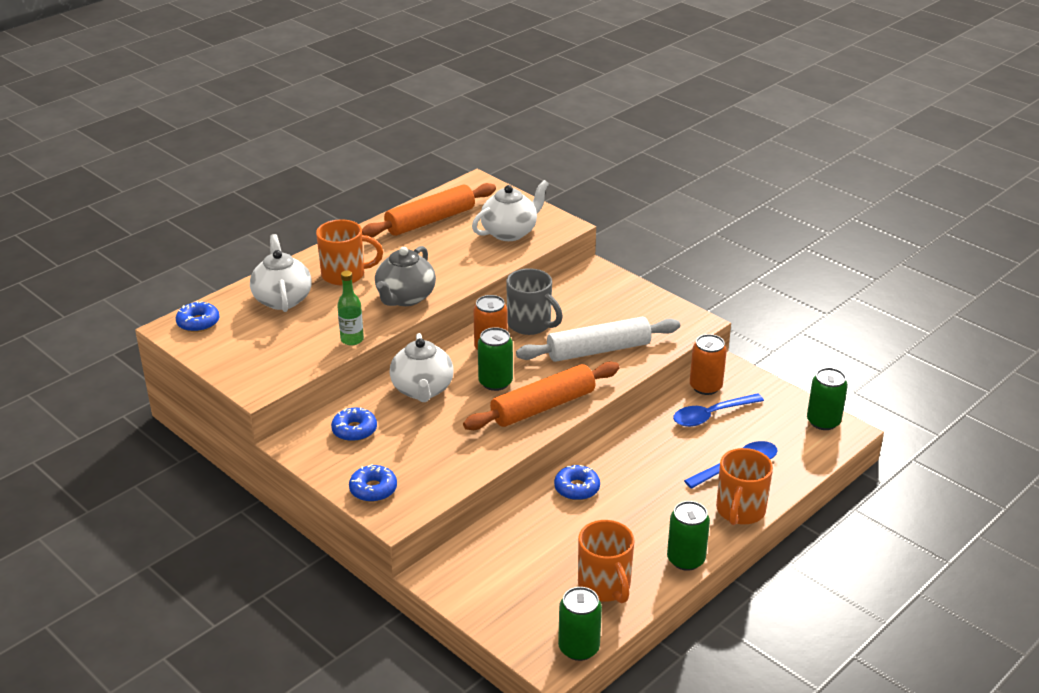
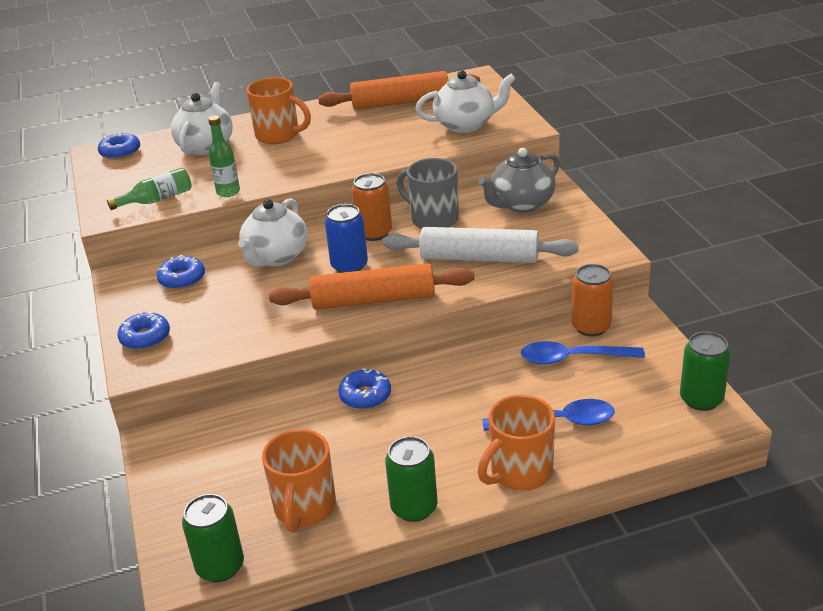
camera: 30 degrees right, 0 degrees up
grey teapot [375,246,436,306] -> grey teapot moved to [479,148,560,213]
green can [478,327,513,391] -> blue can [325,204,368,273]
grey mug [506,268,563,335] -> grey mug turned 150 degrees clockwise [397,158,459,229]
none -> green bottle [107,168,192,210]

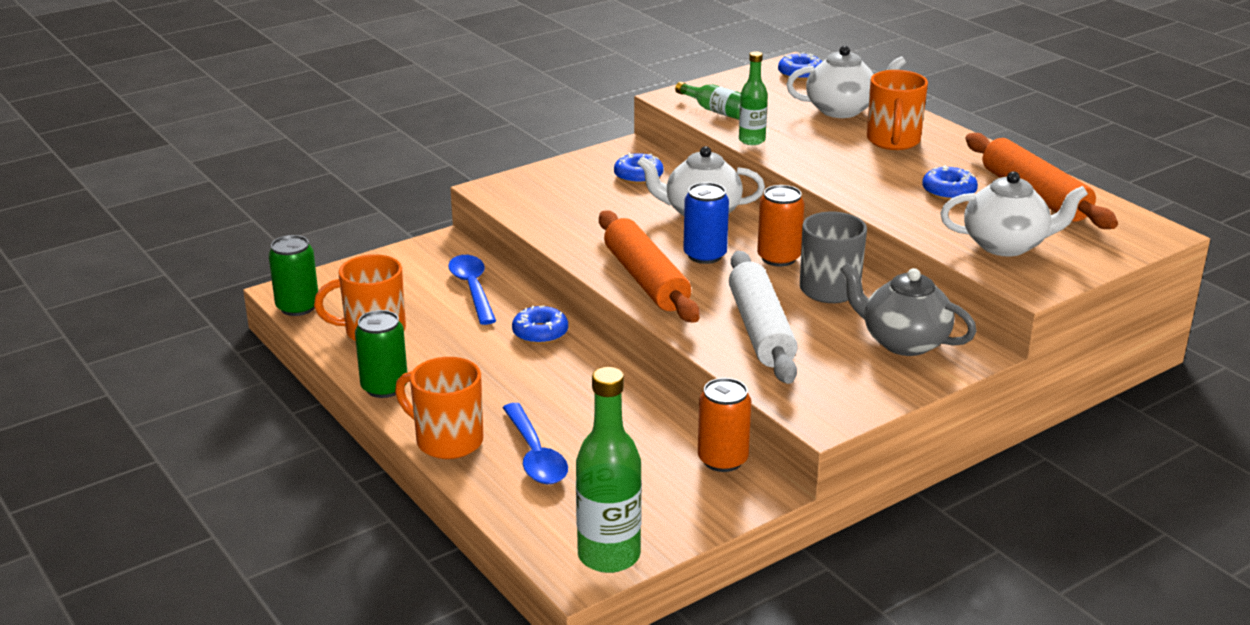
camera: 70 degrees right, 5 degrees down
blue donut [118,311,170,350] -> blue donut moved to [922,165,978,200]
white teapot [416,70,516,133] -> white teapot turned 60 degrees counterclockwise [940,171,1088,257]
blue spoon [521,341,645,365] -> blue spoon moved to [448,255,496,325]
green can [680,331,731,411] -> green bottle [576,367,642,573]

